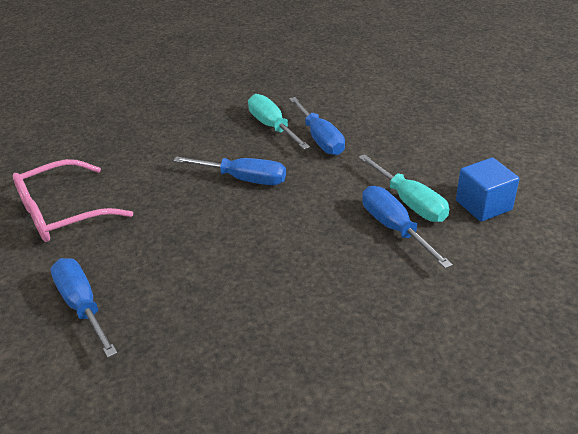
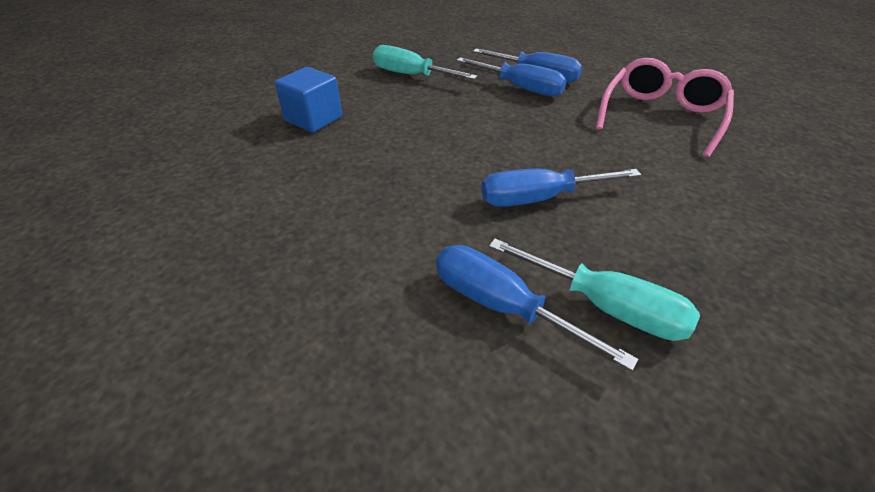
camera: 150 degrees right, 5 degrees up
turquoise screwdriver [359,154,449,222] -> turquoise screwdriver moved to [373,45,478,80]
blue screwdriver [362,186,453,269] -> blue screwdriver moved to [457,57,567,96]
blue cube [456,158,519,222] -> blue cube moved to [275,67,342,133]

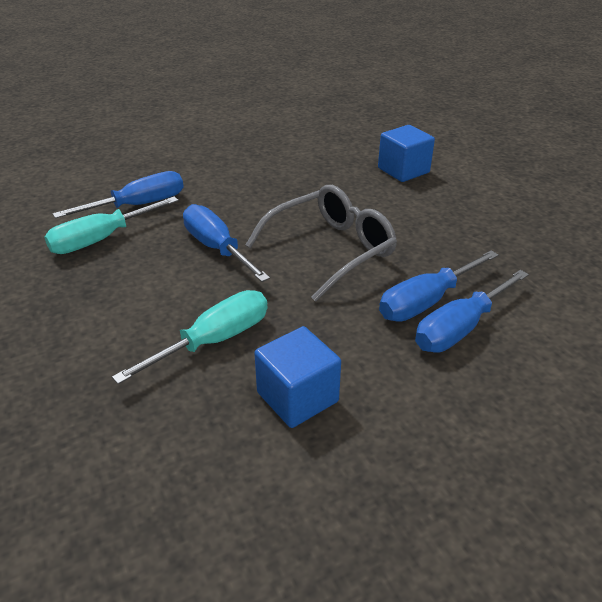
camera: 110 degrees right, 5 degrees down
turquoise screwdriver [373,45,478,80] -> turquoise screwdriver moved to [112,290,268,384]
blue screwdriver [481,169,641,207] -> blue screwdriver turned 45 degrees counterclockwise [183,204,270,282]
pink glasses [596,58,734,157] -> blue cube [254,326,341,428]
none -> grey glasses [245,185,397,302]

